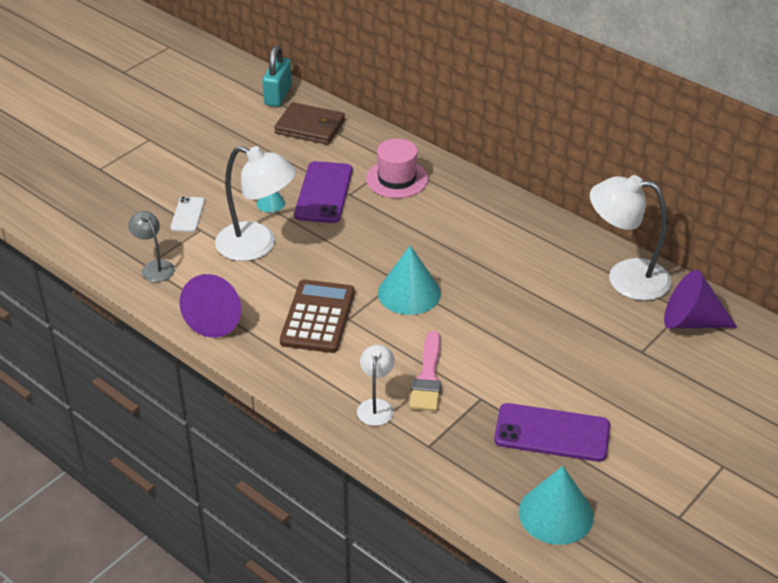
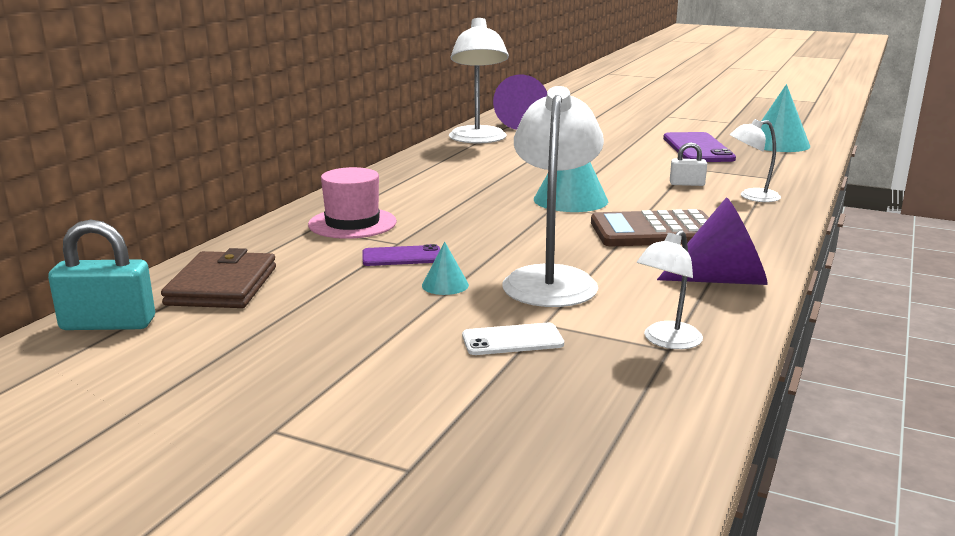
camera: 105 degrees left, 20 degrees down
grey lamp [128,211,175,282] -> white lamp [637,230,703,349]
purple phone [294,161,353,223] -> purple phone [362,244,440,266], size x0.56
pink brush [409,331,441,411] -> white padlock [670,142,707,186]

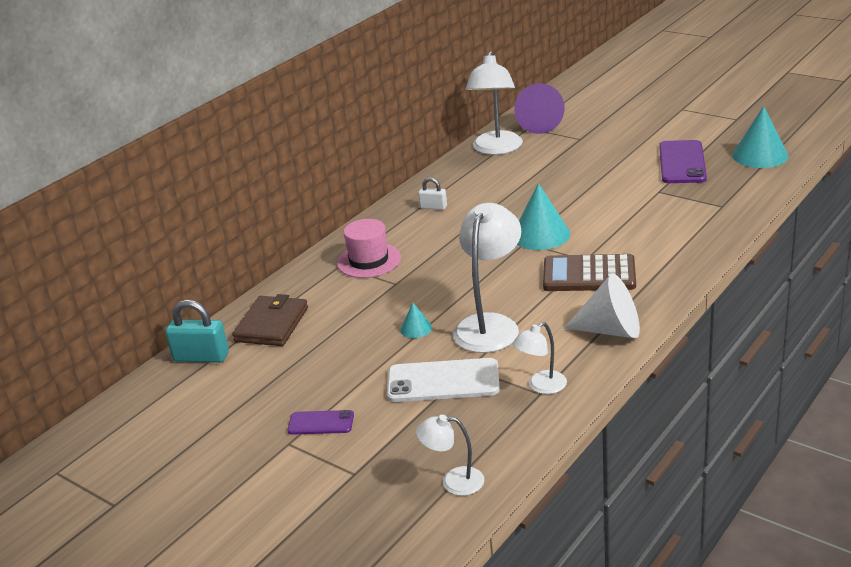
camera: 15 degrees right, 10 degrees up
purple phone [362,244,440,266] -> purple phone moved to [287,410,354,435]
white phone [462,323,564,355] -> white phone [387,358,500,402], size x1.79
purple cone [657,197,768,285] -> white cone [564,274,640,338]
white padlock [670,142,707,186] -> white padlock moved to [418,177,447,210]
white lamp [730,119,781,202] -> white lamp moved to [416,415,485,496]

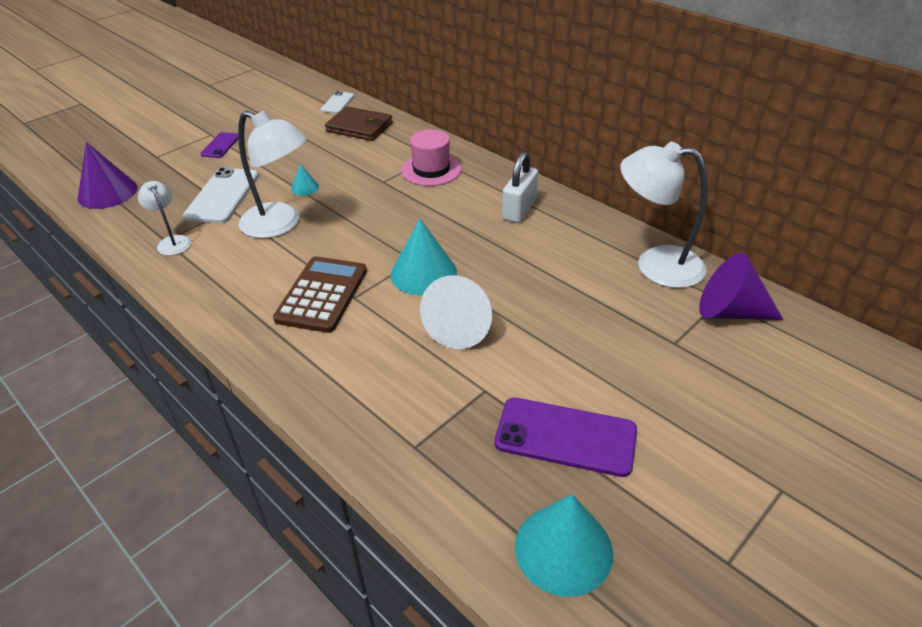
camera: 95 degrees right, 10 degrees up
turquoise padlock [165,300,229,363] -> white phone [320,91,354,114]
white lamp [416,415,485,496] -> purple cone [77,142,138,209]
white padlock [418,177,447,210] -> white padlock [502,152,538,223], size x1.73
white cone [564,274,640,338] -> white cone moved to [420,275,492,349]

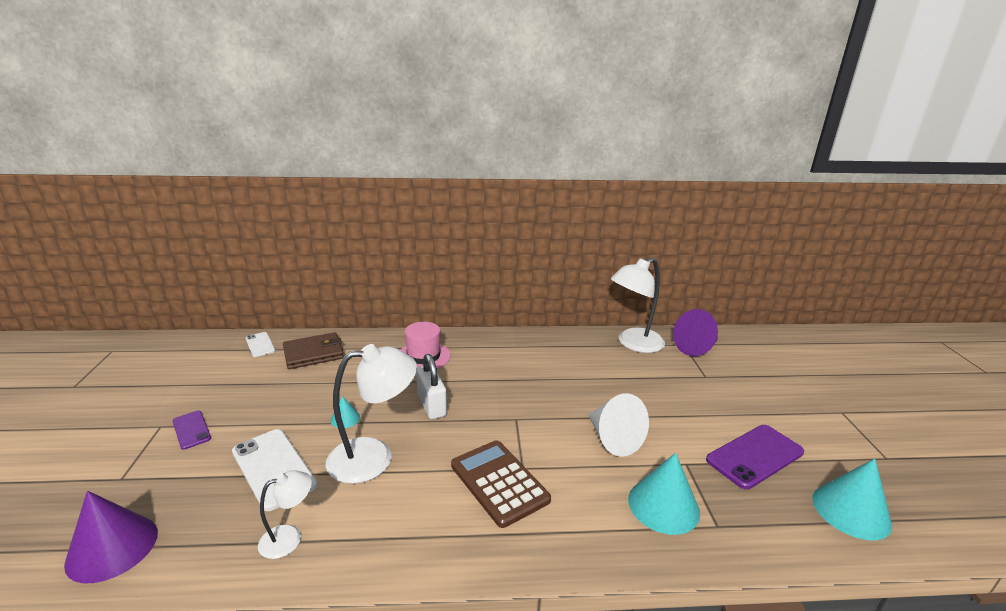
camera: 50 degrees left, 15 degrees down
white lamp [138,181,191,256] -> white lamp turned 135 degrees clockwise [258,470,312,559]
turquoise cone [391,219,457,295] -> turquoise cone moved to [628,453,700,535]
white padlock [502,152,538,223] -> white padlock moved to [416,354,447,419]

